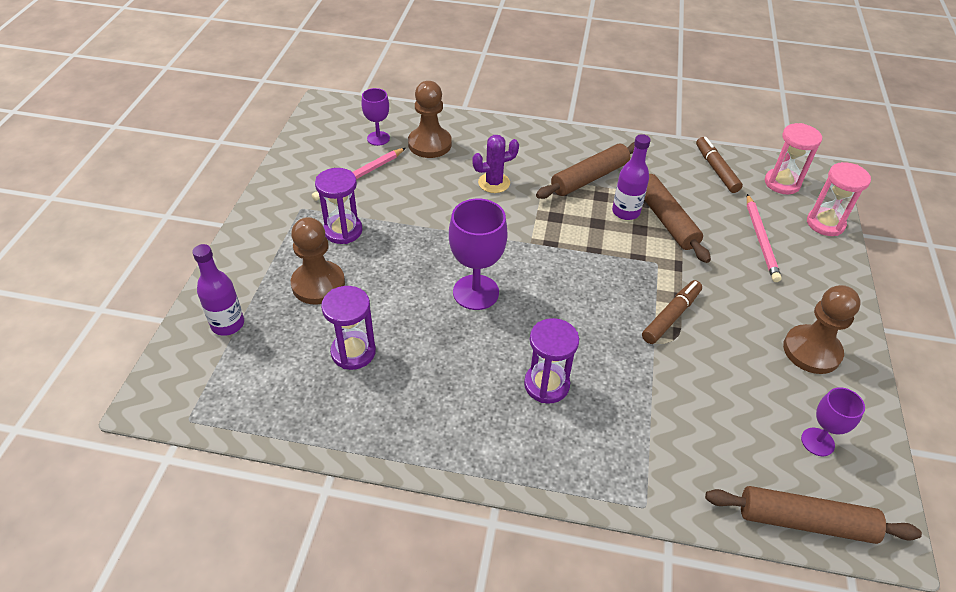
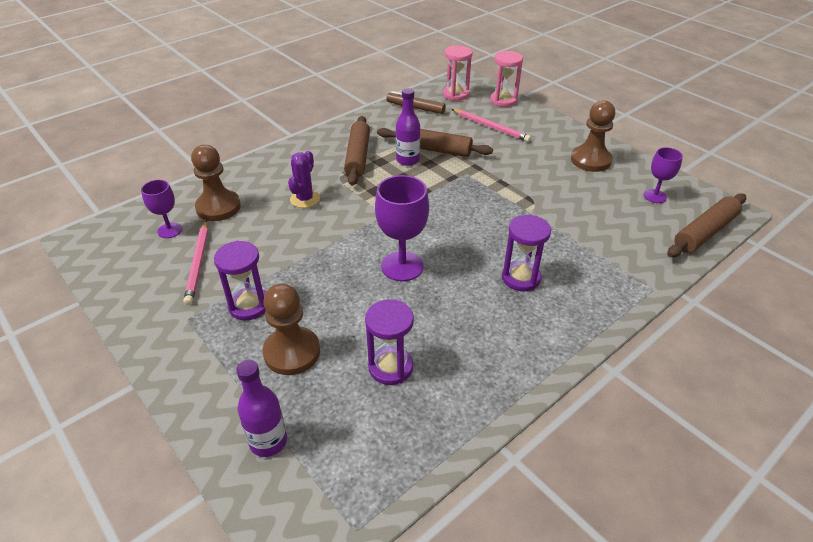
camera: 50 degrees left, 5 degrees down
brown marker [642,280,702,344] -> none

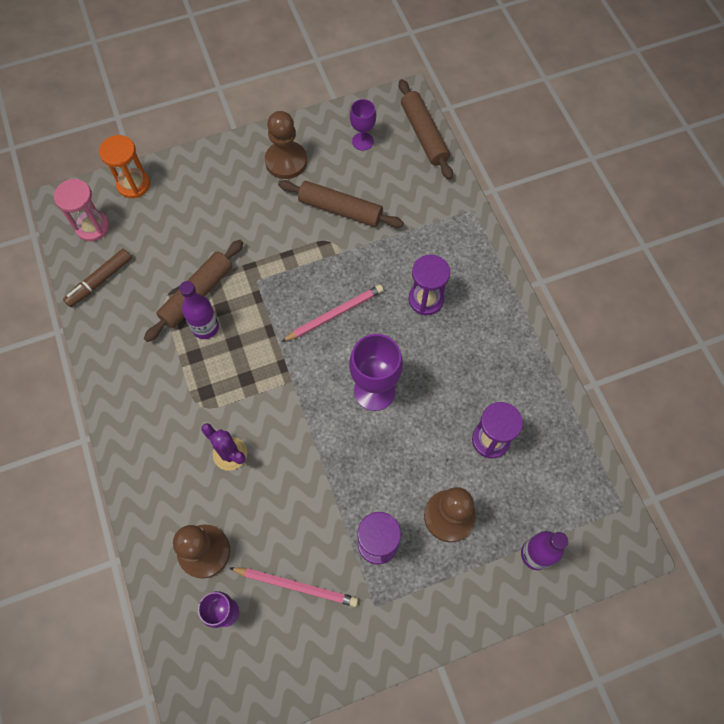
camera: 70 degrees left, 25 degrees up
brown rolling pin [344,116,370,186] -> brown rolling pin moved to [278,180,404,228]
pink pencil [452,109,531,142] -> pink pencil moved to [281,285,383,342]
pink hourglass [490,51,523,107] -> orange hourglass [99,135,150,198]

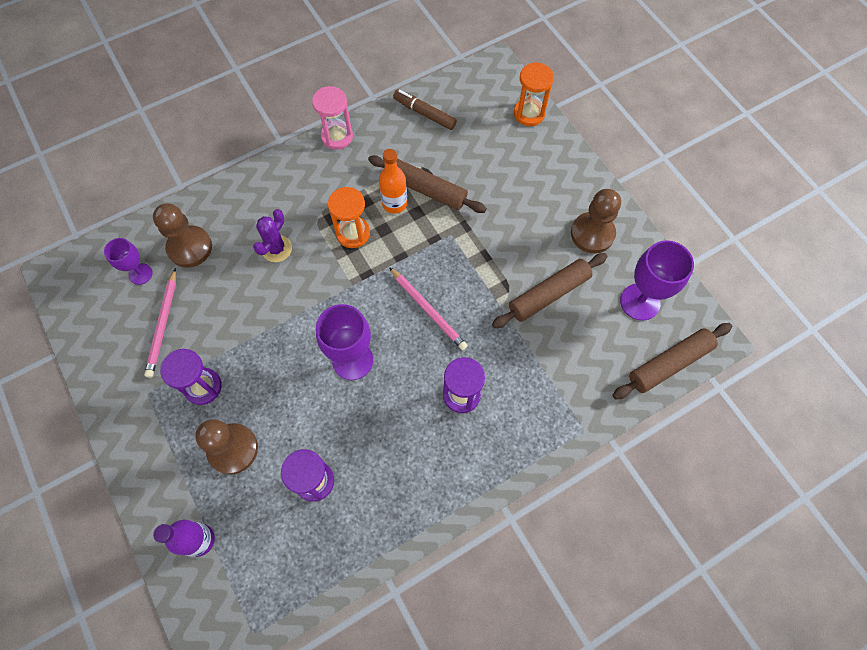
camera: 80 degrees right, 0 degrees up
pink hourglass [54,179,109,241] -> pink hourglass moved to [312,86,353,150]
purple bottle [179,281,219,339] -> orange bottle [379,149,407,214]
brown rolling pin [278,180,404,228] -> brown rolling pin turned 45 degrees clockwise [492,253,608,328]
purple goblet [350,99,376,151] -> purple goblet [620,240,694,321], size x1.67
none -> orange hourglass [328,187,370,248]

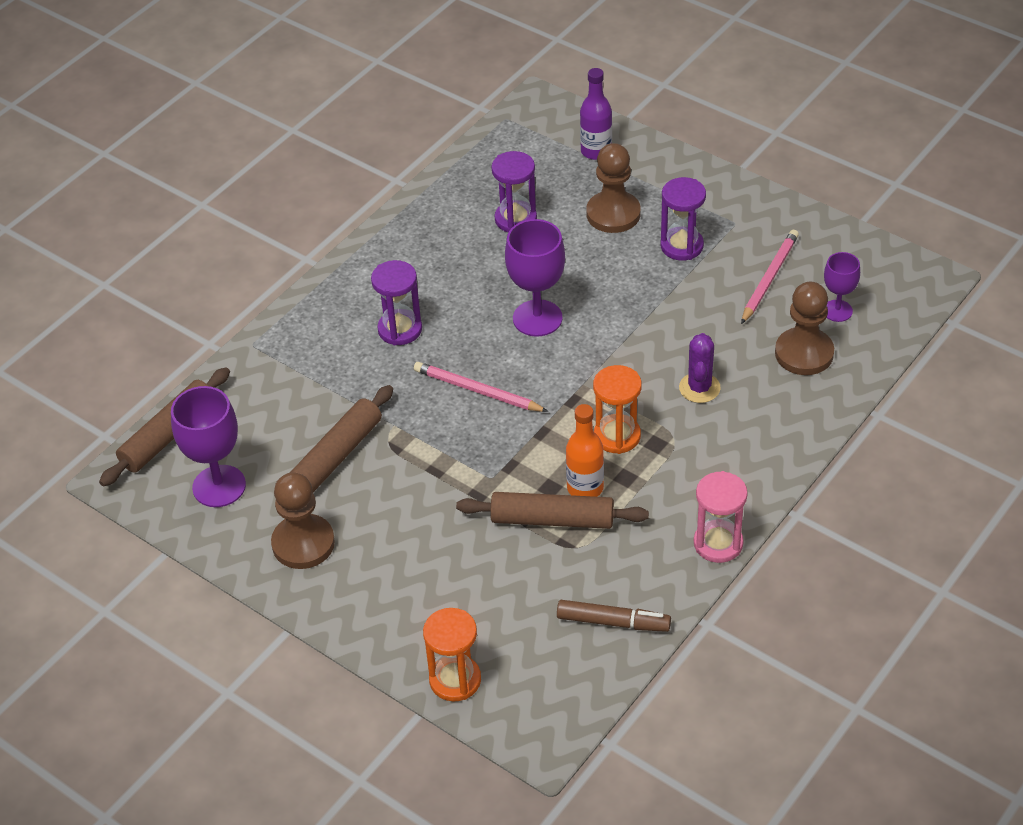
camera: 160 degrees right, 20 degrees down
pink pencil [144,268,176,378] -> pink pencil turned 45 degrees clockwise [741,230,799,324]

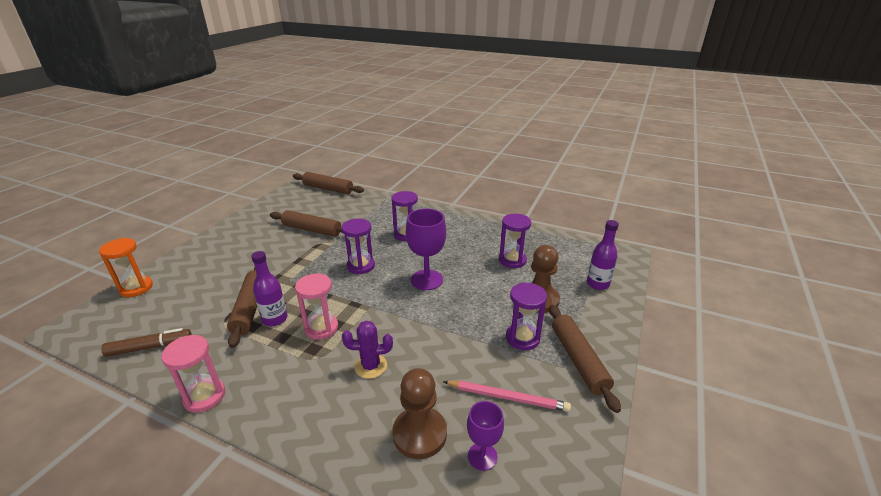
camera: 75 degrees right, 15 degrees down
purple goblet [171,386,246,507] -> none
brown pawn [271,472,335,569] -> none
pink pencil [414,362,549,412] -> purple hourglass [341,219,375,274]
brown marker [557,600,671,632] -> brown marker turned 105 degrees counterclockwise [101,328,192,357]
orange bottle [566,404,604,497] -> purple bottle [251,251,288,326]
orange hourglass [593,365,642,454] -> pink hourglass [295,273,338,340]
none -> brown rolling pin [549,305,621,413]

